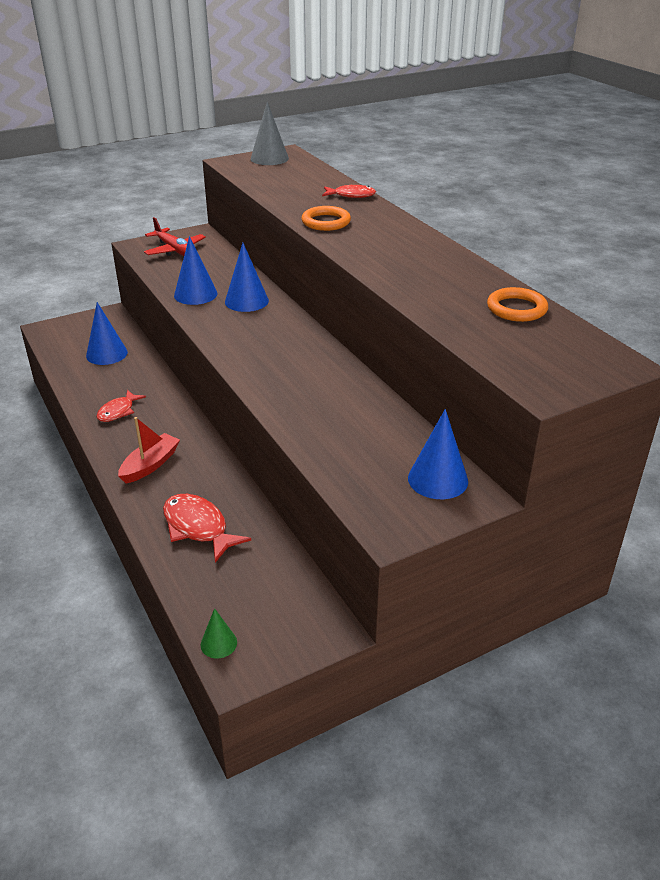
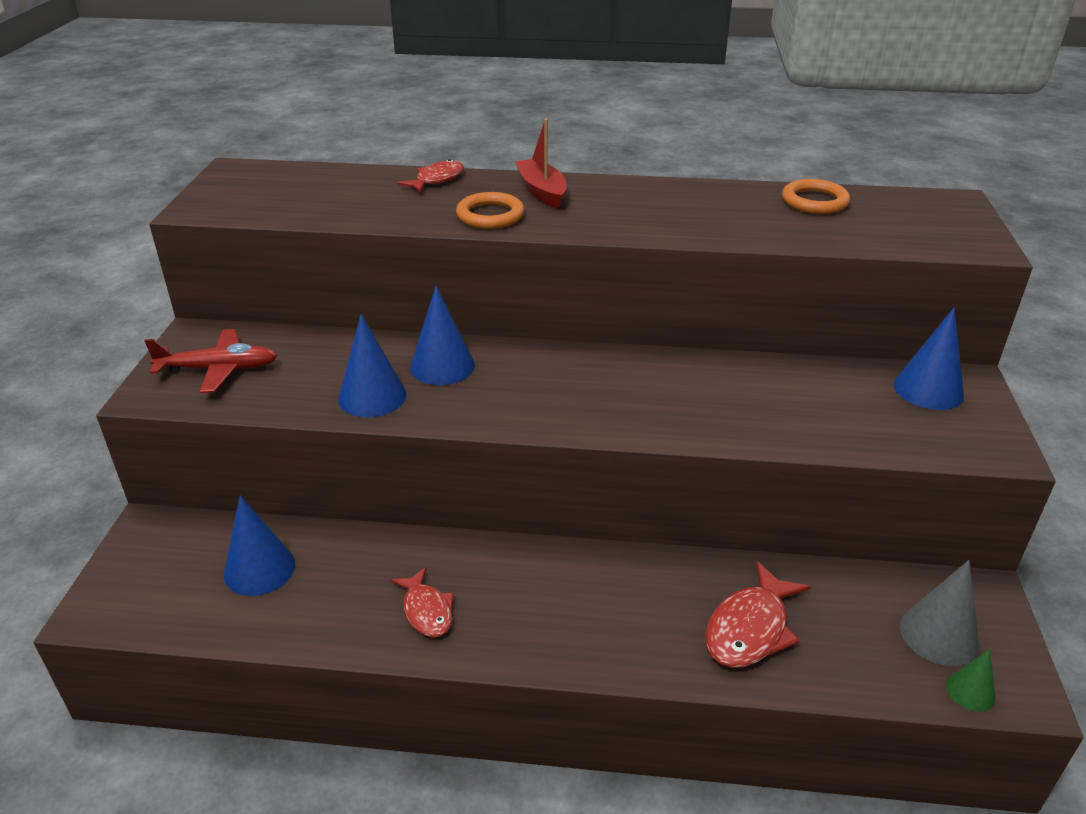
camera: 55 degrees left, 0 degrees up
red boat [118,417,180,484] -> red boat moved to [515,119,567,209]
red fish [163,494,251,563] -> red fish turned 45 degrees counterclockwise [705,561,811,668]
grey cone [251,102,289,165] -> grey cone moved to [900,560,979,666]

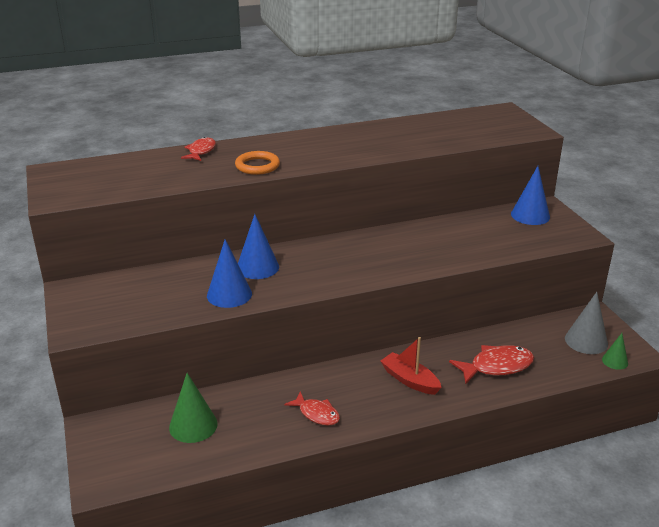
camera: 25 degrees left, 5 degrees down
red plane [145,329,277,393] -> none
blue cone [224,495,295,596] -> green cone [169,373,218,443]
red boat [515,119,567,209] -> red boat moved to [380,337,442,395]
red fish [705,561,811,668] -> red fish turned 120 degrees counterclockwise [449,345,534,384]
orange ring [782,179,850,214] -> none

